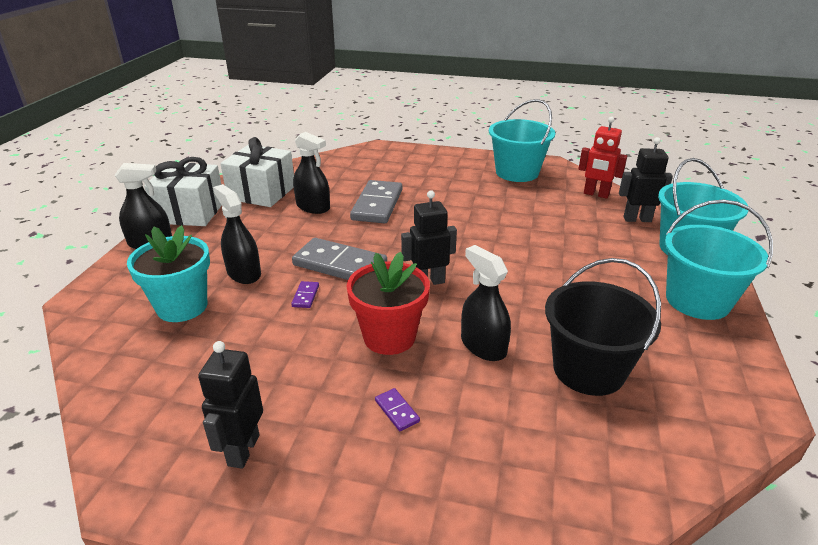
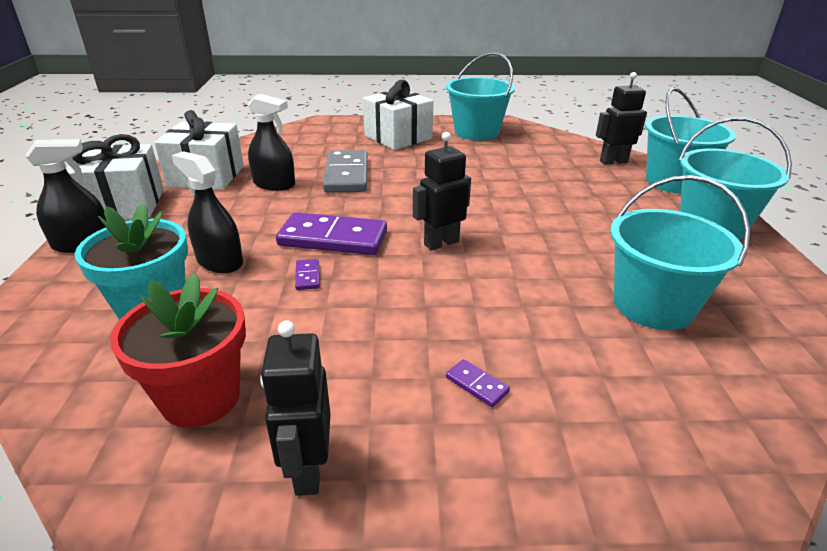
camera: 15 degrees left, 0 degrees up
grey domino [292,238,387,280] -> purple domino [276,212,387,255]
red flower pot [346,252,430,355] -> red flower pot moved to [110,273,246,428]
black spray bottle [461,245,511,361] -> none
black bucket [545,258,661,396] -> turquoise bucket [610,175,750,330]
red robot [579,116,627,199] -> none
none -> white gift [363,80,434,150]

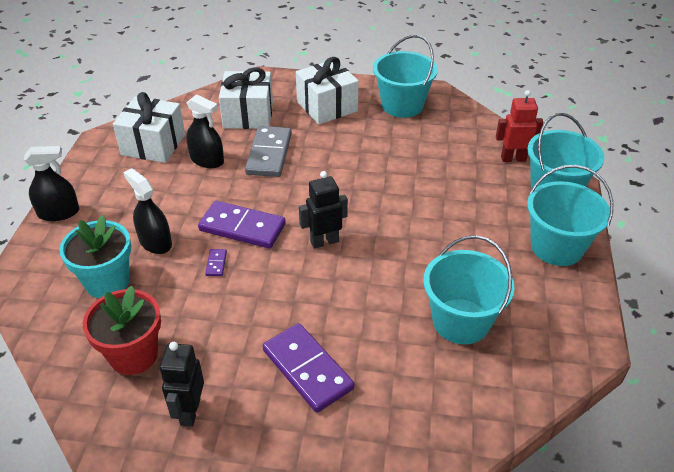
camera: 10 degrees right, 10 degrees up
white gift [66,134,164,219] -> white gift moved to [219,67,273,129]
purple domino [446,359,510,407] -> purple domino [263,323,354,413], size x2.42
black robot [596,72,647,165] -> red robot [496,90,543,162]

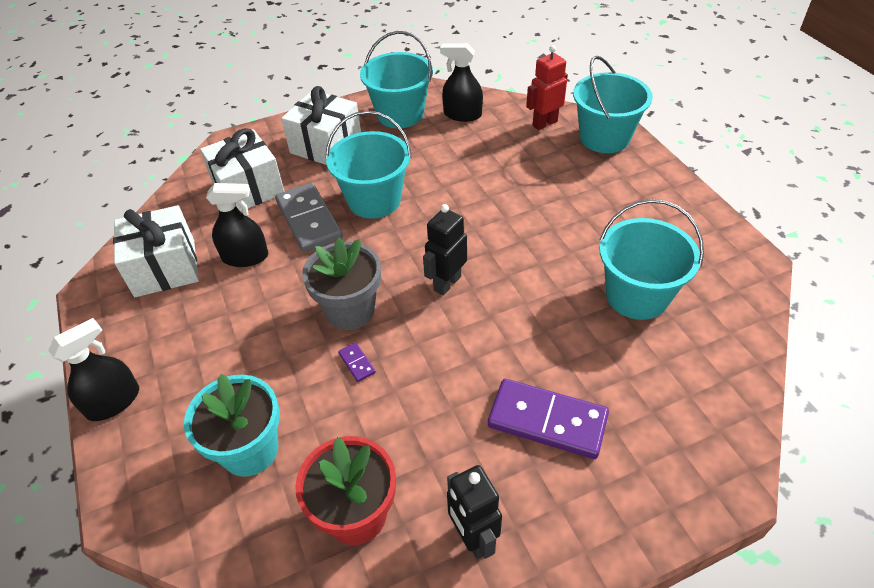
camera: 30 degrees left, 5 degrees up
black spray bottle [123,168,172,254] -> black spray bottle moved to [440,43,483,122]
purple domino [198,201,286,249] -> grey flower pot [302,238,381,330]
turquoise bucket [527,165,614,266] -> turquoise bucket moved to [325,111,412,219]

